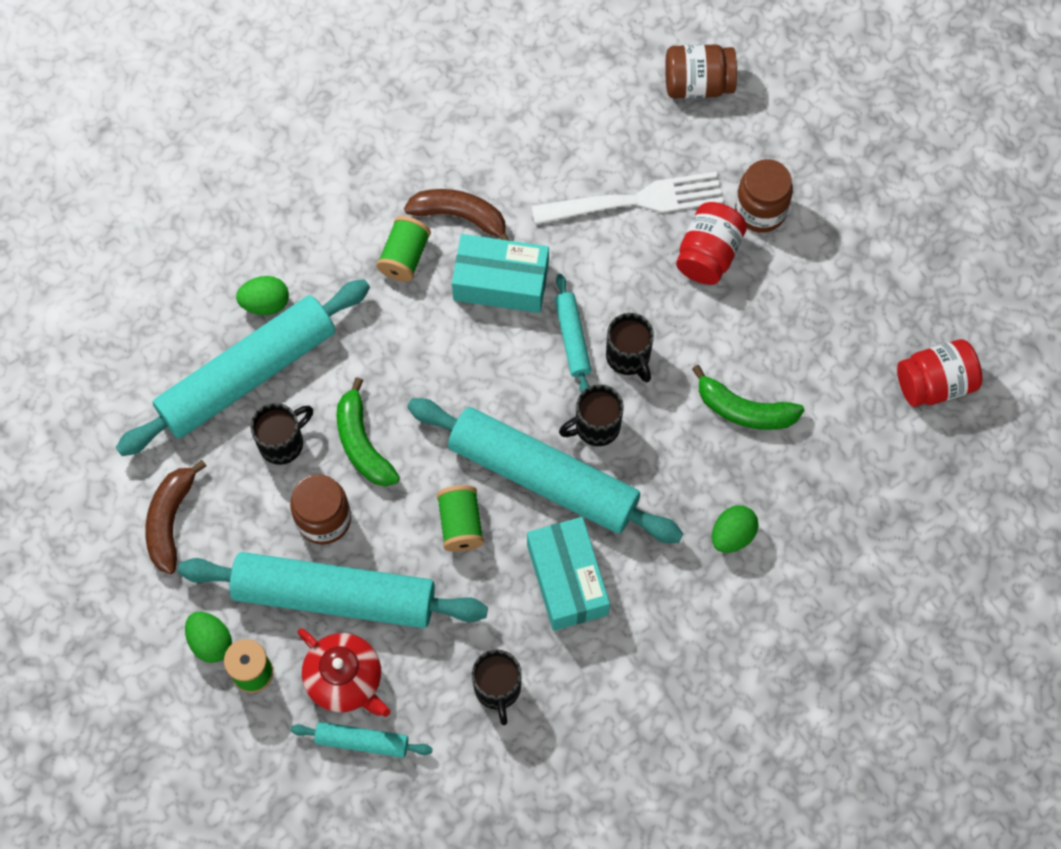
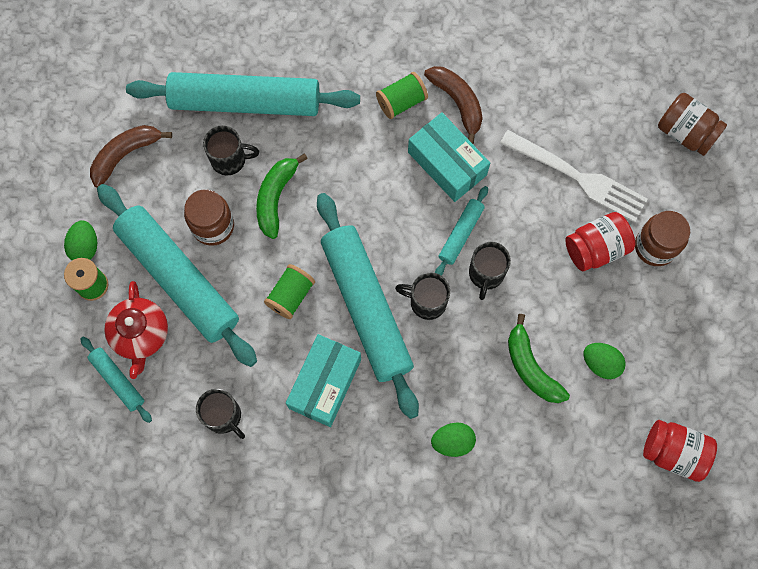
camera: 40 degrees right, 5 degrees up
green egg [236,276,289,315] -> green egg moved to [583,343,626,379]
black mug [472,650,522,725] -> black mug turned 75 degrees counterclockwise [196,389,245,439]

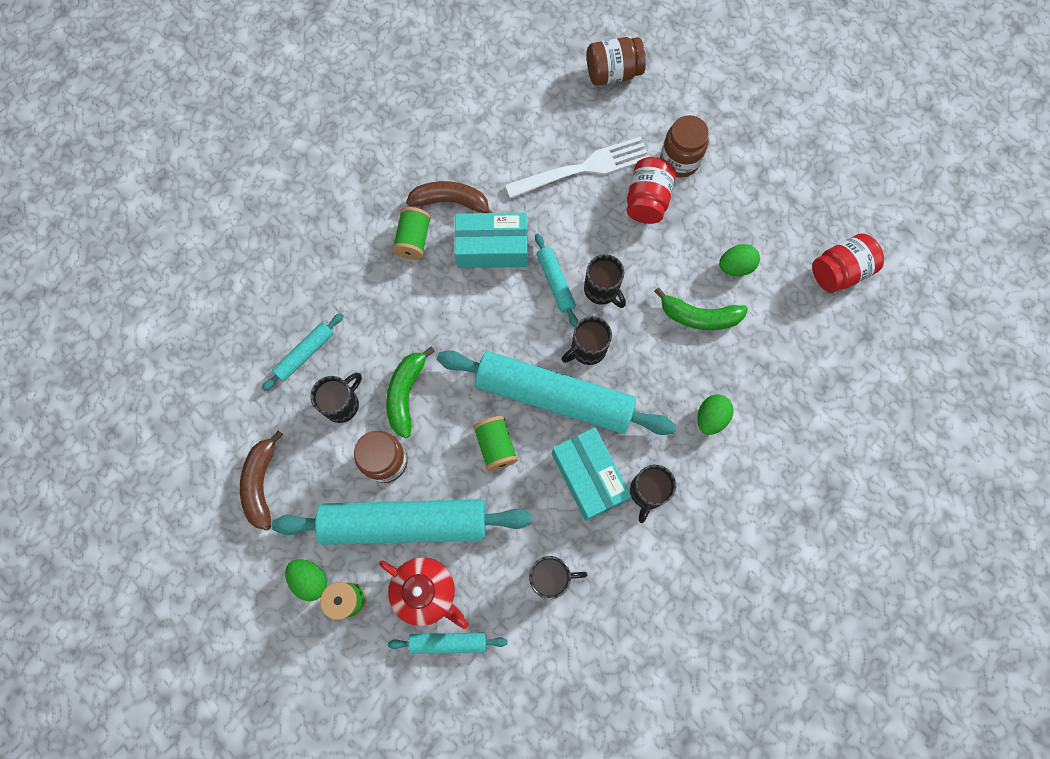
camera: 50 degrees left, 0 degrees up
turquoise rolling pin [126,72,360,116] -> turquoise rolling pin [262,313,344,391], size x0.45
green banana [256,154,308,239] -> green banana turned 45 degrees clockwise [386,346,435,438]
none -> black mug [630,465,676,523]

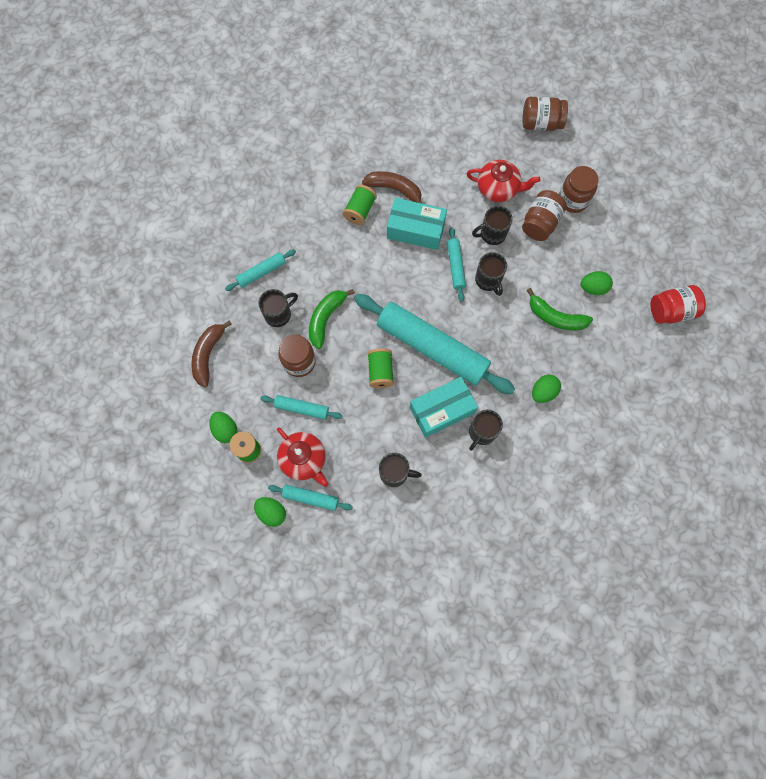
camera: 15 degrees right, 0 degrees up
turquoise rolling pin [271,499,532,545] -> turquoise rolling pin [260,395,342,420], size x0.45
white fork [505,136,650,199] -> red teapot [467,160,540,202]
turquoise box [552,427,631,521] -> turquoise box turned 75 degrees clockwise [410,377,478,438]
black mug [562,316,612,365] -> black mug moved to [472,206,513,245]
red jar [627,157,676,224] -> brown jar [522,190,567,241]
none -> green egg [254,497,286,527]

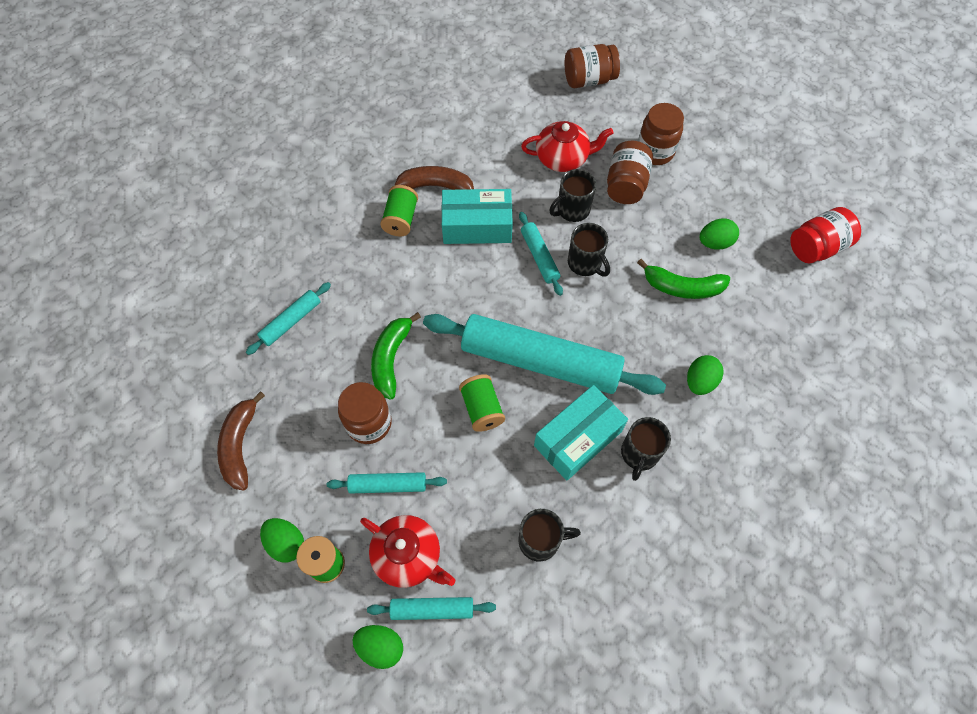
camera: 15 degrees left, 10 degrees down
black mug [258,289,298,327] -> none

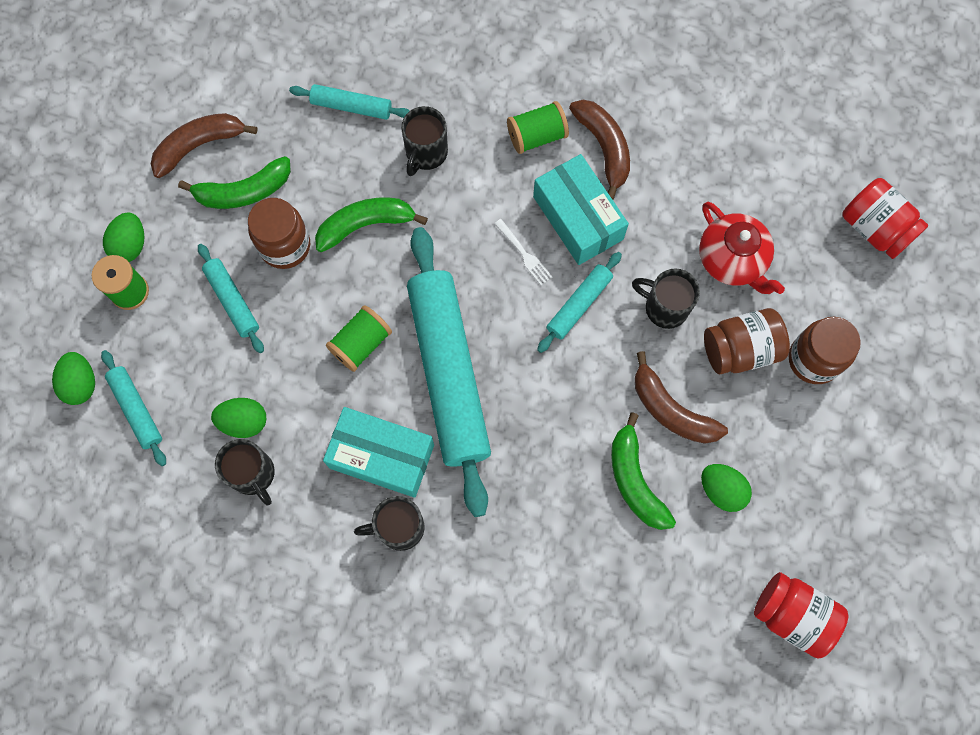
camera: 60 degrees right, 10 degrees up
red teapot [360,515,455,588] -> none
brown jar [565,44,620,88] -> red jar [843,178,928,259]
black mug [568,223,610,277] -> black mug moved to [401,106,448,176]
green egg [687,355,724,395] -> green egg moved to [211,398,266,438]
none -> green banana [178,156,291,209]
none -> white fork [494,219,552,285]
none -> brown banana [635,351,728,444]

